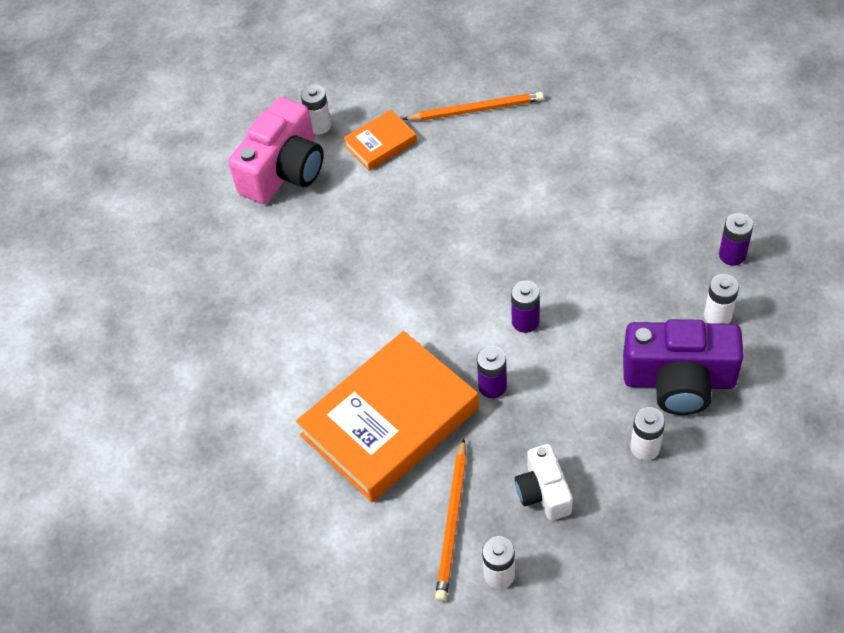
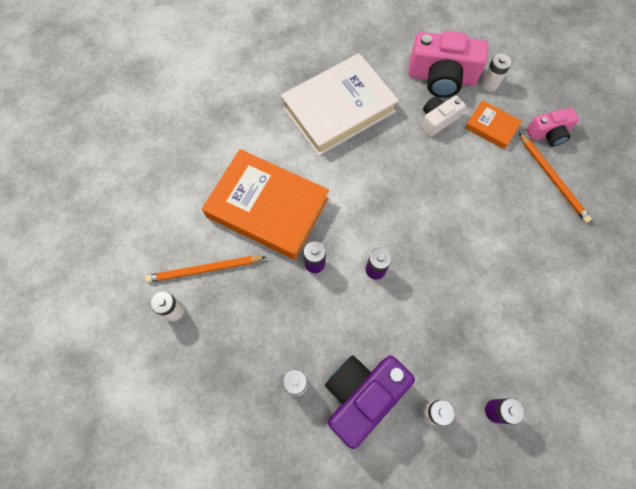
camera: 65 degrees right, 15 degrees up
white camera [515,444,573,521] -> white camera moved to [421,96,466,137]
purple camera [623,319,744,415] -> purple camera turned 60 degrees clockwise [325,356,415,449]
none -> white book [281,53,399,156]
none -> pink camera [527,108,579,146]

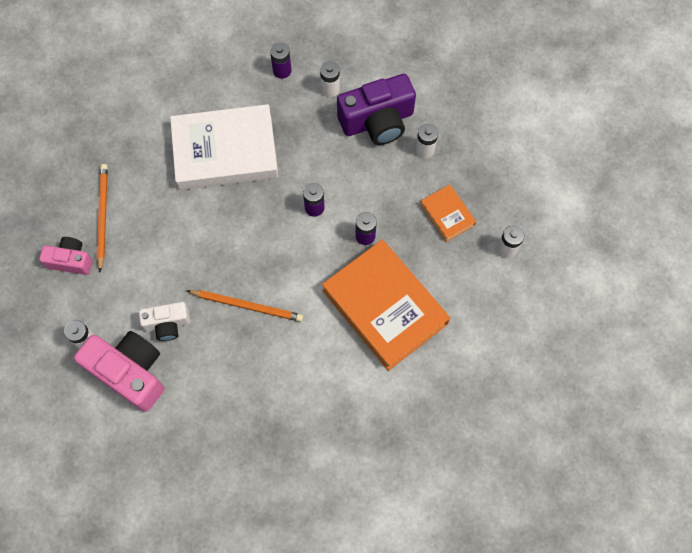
camera: 155 degrees left, 0 degrees up
orange pencil [145,256,266,283] -> orange pencil moved to [186,290,303,322]
white book [281,53,399,156] -> white book moved to [170,104,279,190]
orange book [465,100,522,149] -> orange book moved to [420,184,476,242]

